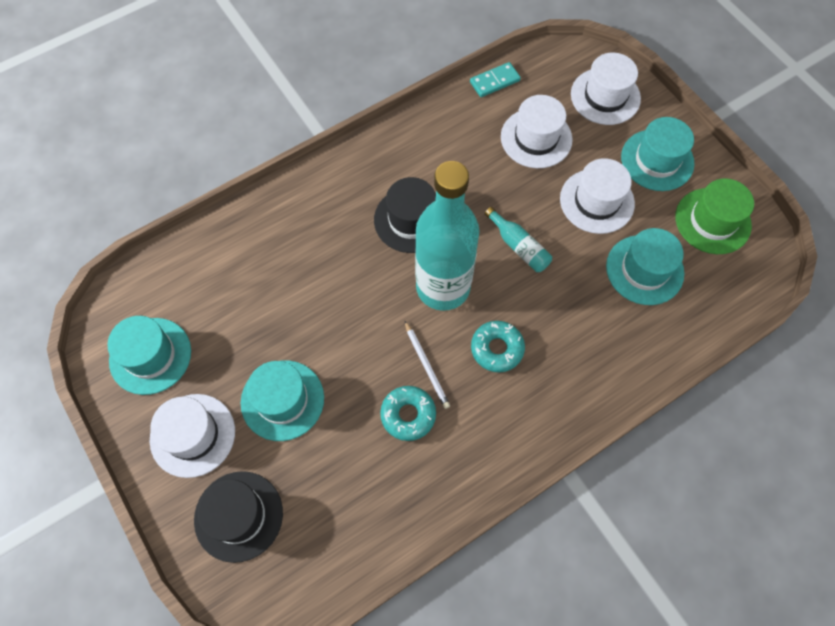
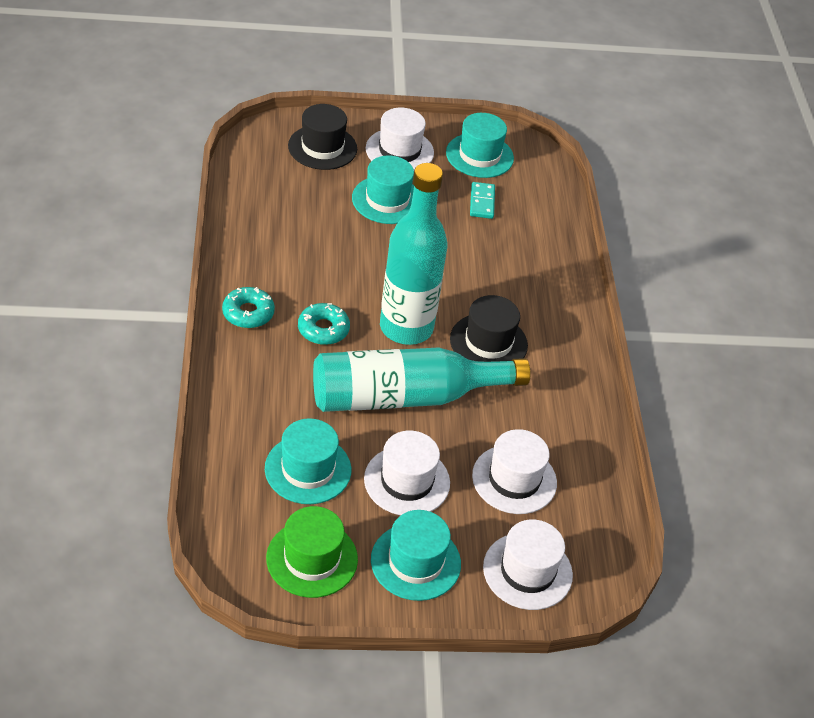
camera: 115 degrees right, 20 degrees down
turquoise donut [380,386,436,441] -> turquoise donut moved to [222,287,275,328]
white pencil [405,321,450,409] -> none
turquoise domino [470,62,521,97] -> turquoise domino moved to [470,182,495,219]
turquoise bottle [485,207,552,272] -> turquoise bottle [313,348,530,412], size x2.42

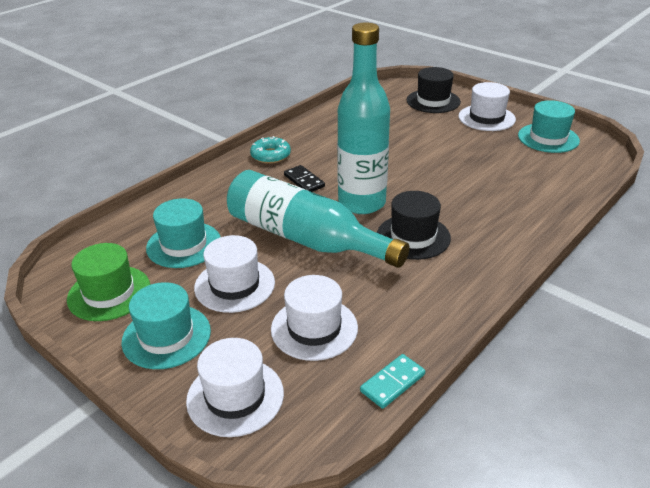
camera: 50 degrees right, 10 degrees down
turquoise donut [298,303,350,345] -> black domino [284,165,325,192]
turquoise hat [352,155,414,224] -> none
turquoise domino [470,182,495,219] -> turquoise domino moved to [360,354,425,409]

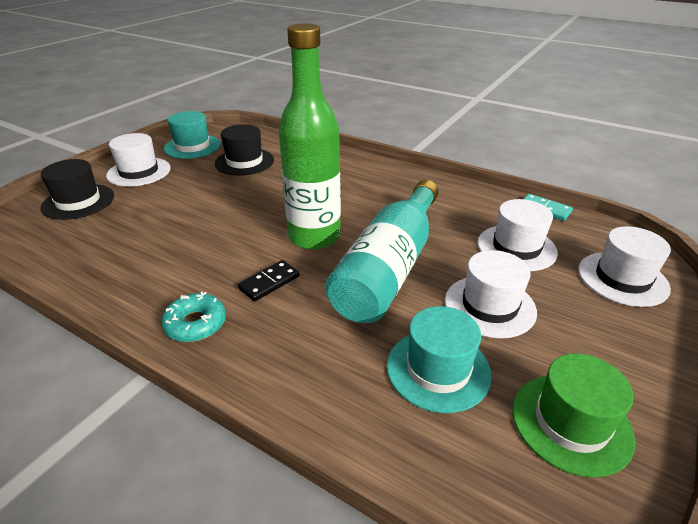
camera: 100 degrees left, 0 degrees up
turquoise hat [121,282,211,369] -> none
turquoise bottle [337,22,390,214] -> green bottle [279,23,341,250]
black hat [377,191,451,260] -> black hat moved to [215,124,274,176]

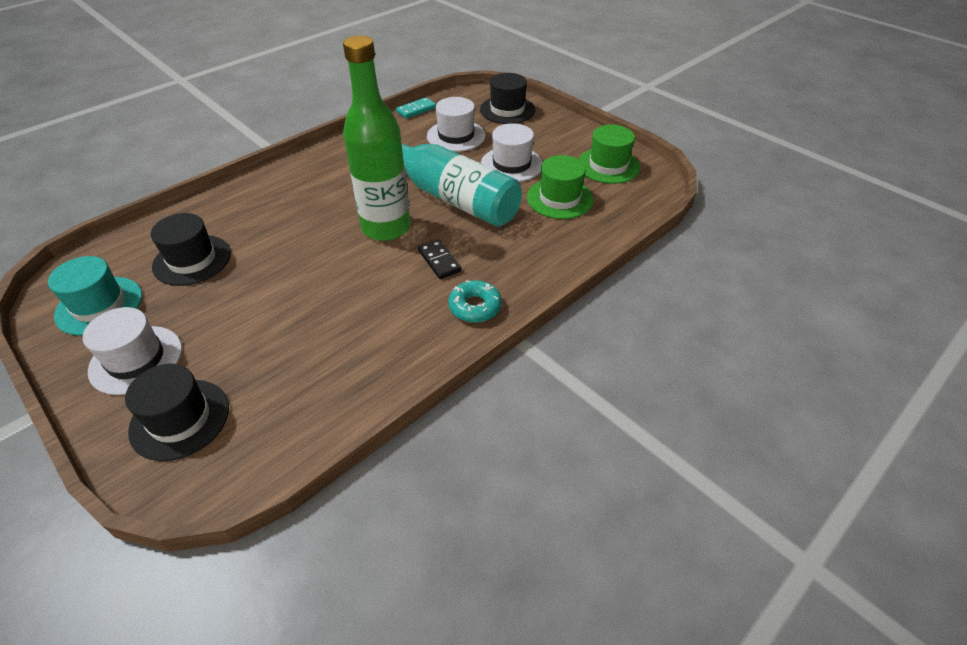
camera: 75 degrees left, 10 degrees up
turquoise hat [387,306,492,413] -> green hat [527,155,594,219]
white hat [578,226,671,307] -> black hat [480,73,535,124]

